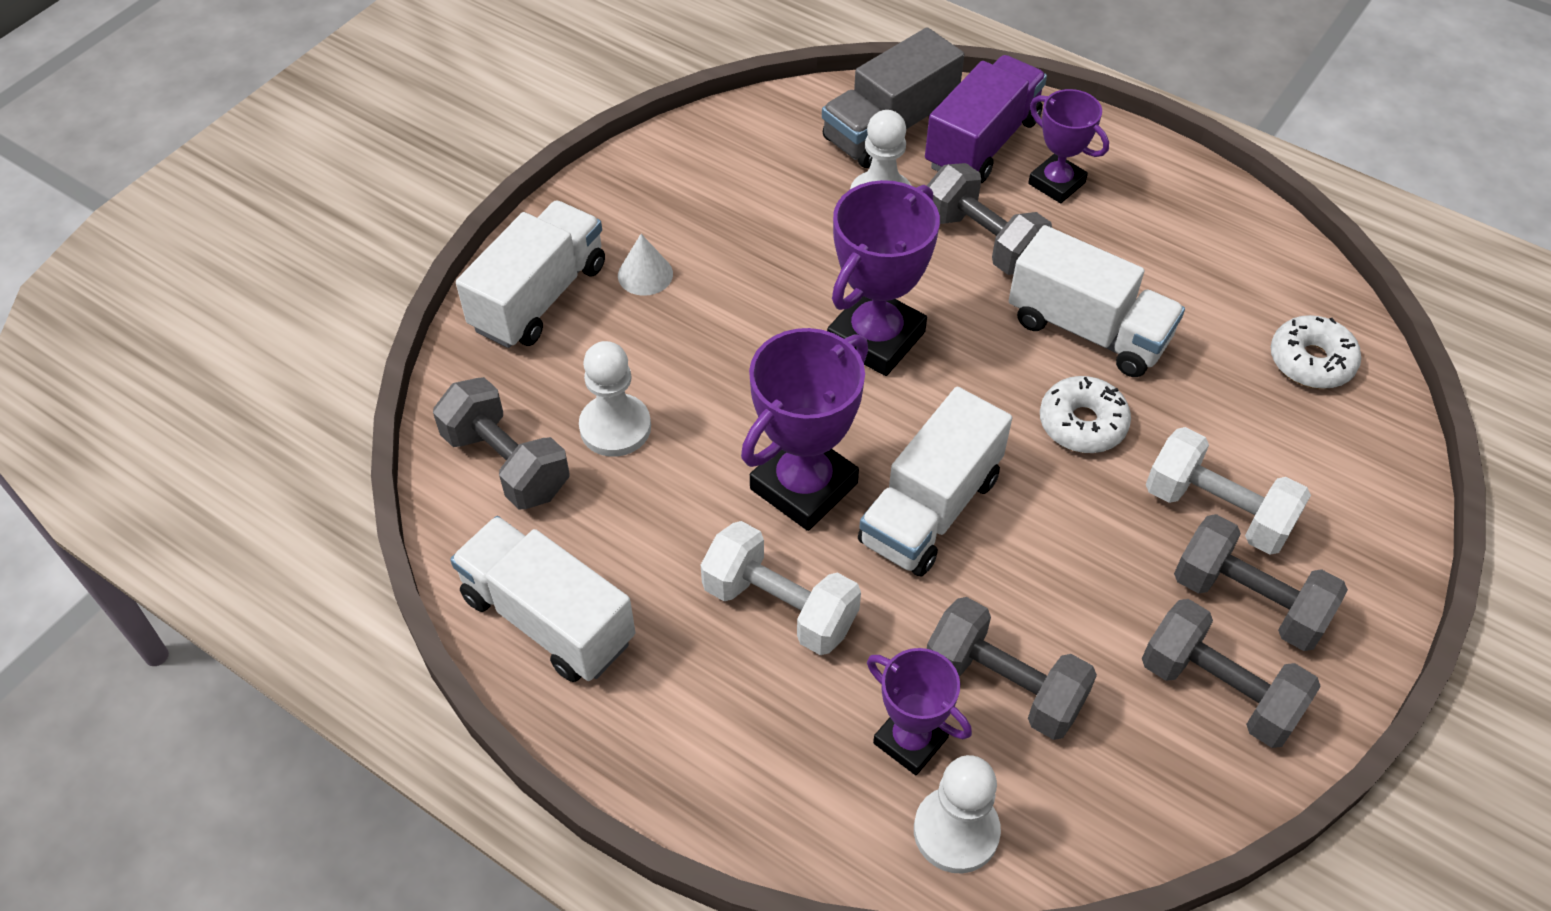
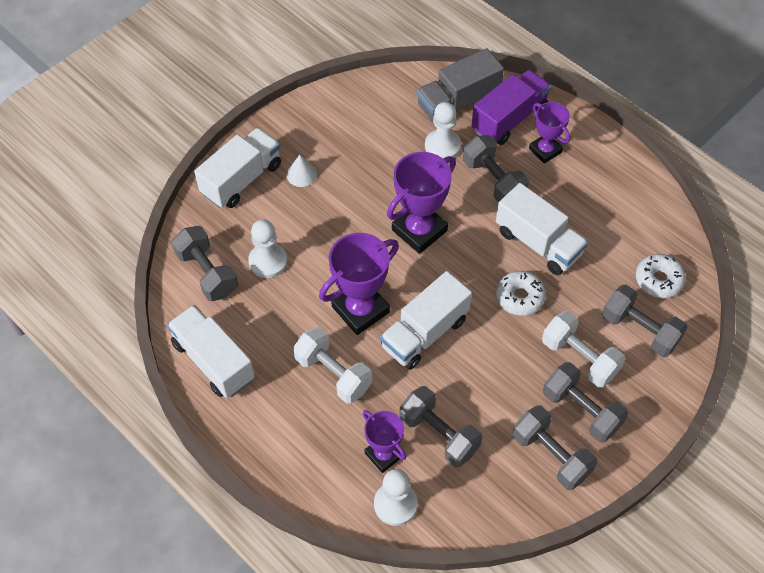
camera: 10 degrees right, 5 degrees up
none -> grey dumbbell [602,285,687,357]

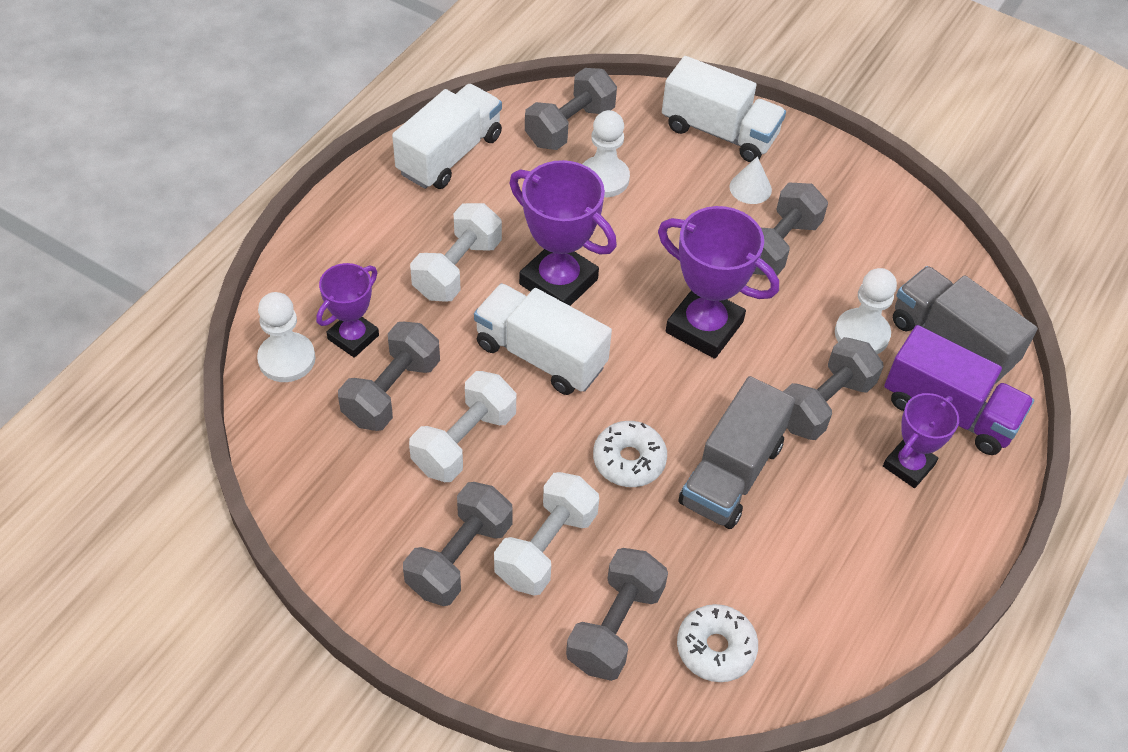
camera: 75 degrees right, 5 degrees down
white truck [496,183,588,275] -> grey truck [679,376,795,529]
grey dumbbell [513,405,597,490] -> grey dumbbell moved to [753,183,828,276]
none -> white dumbbell [409,371,516,482]

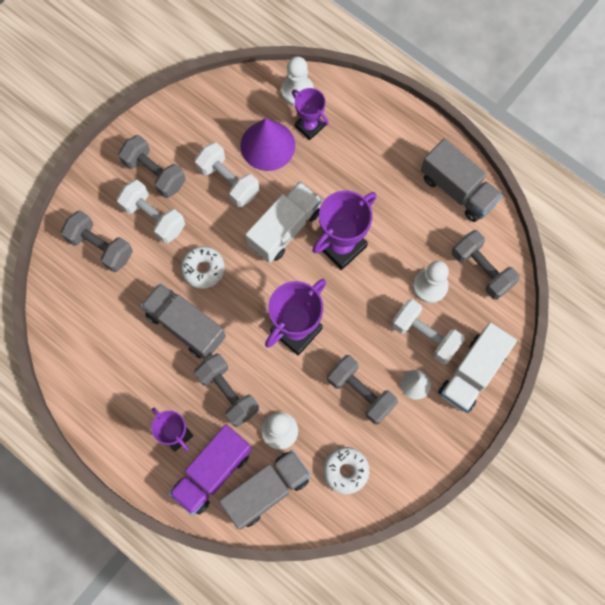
camera: 100 degrees right, 20 degrees up
grey dumbbell [338,322,440,431] -> purple cone [241,118,295,171]
white truck [392,84,502,189] -> grey truck [421,139,503,222]
white dumbbell [410,203,502,302] -> white dumbbell moved to [391,299,465,364]
white donut [677,604,758,682] -> white donut moved to [323,447,369,494]

